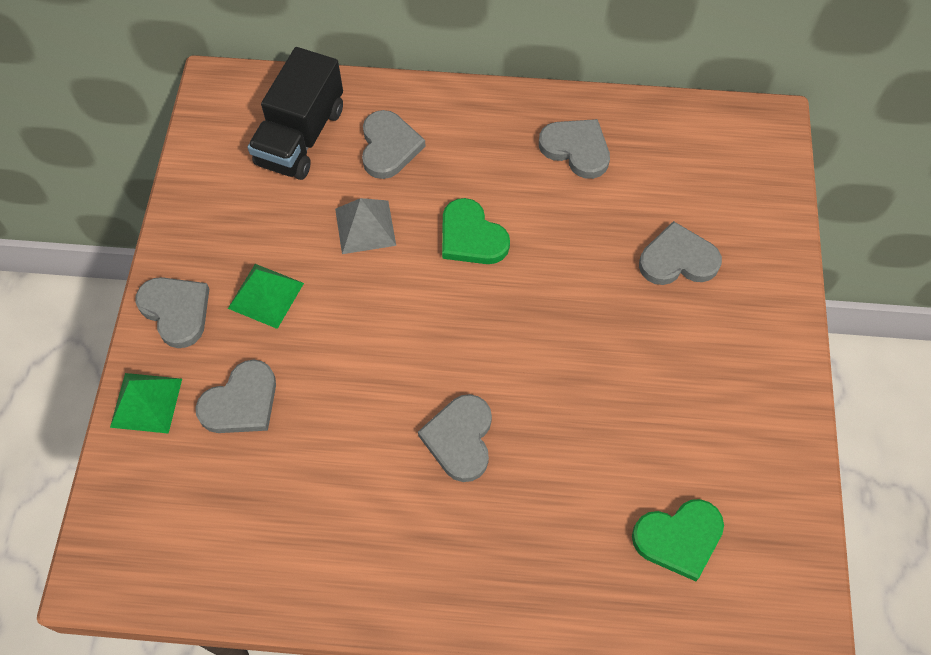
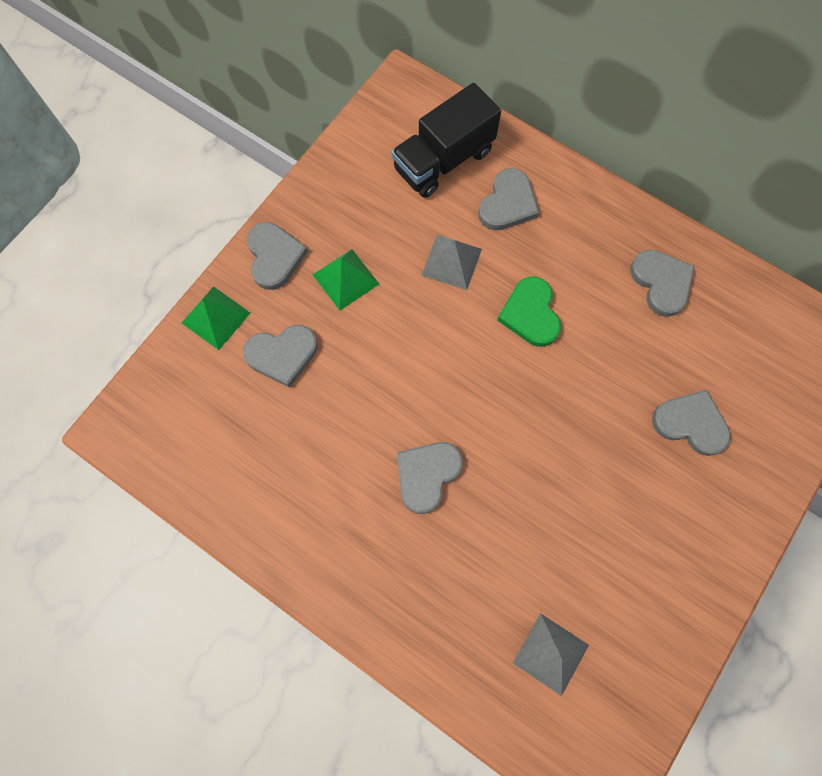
camera: 30 degrees right, 10 degrees up
green heart [632,499,724,581] -> grey pyramid [513,613,589,696]

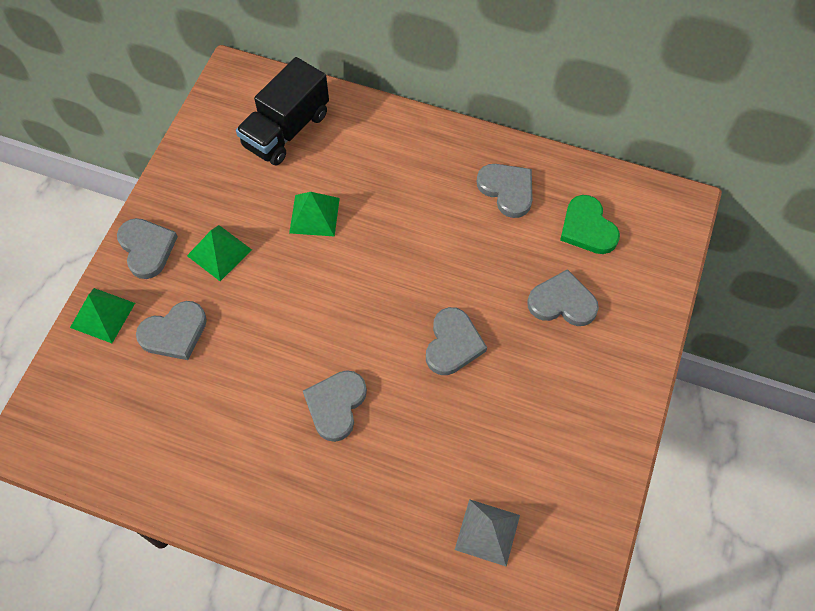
camera: 15 degrees left, 10 degrees down
grey pyramid [421,235,482,290] -> green pyramid [289,192,340,237]
grey heart [478,168,539,230] -> grey heart moved to [426,307,487,375]
green heart [497,277,561,347] -> green heart moved to [560,195,620,254]

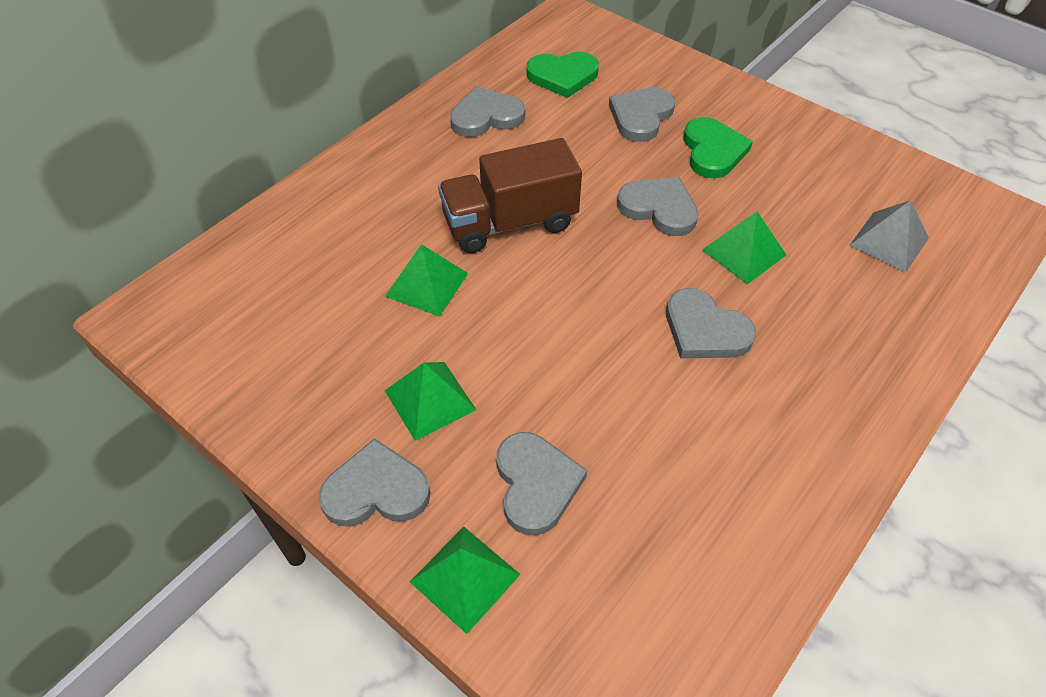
camera: 70 degrees left, 10 degrees down
black truck [236,57,329,166] -> none
none -> brown truck [438,138,582,253]
none -> green heart [683,117,753,178]
none -> green pyramid [702,212,786,284]

